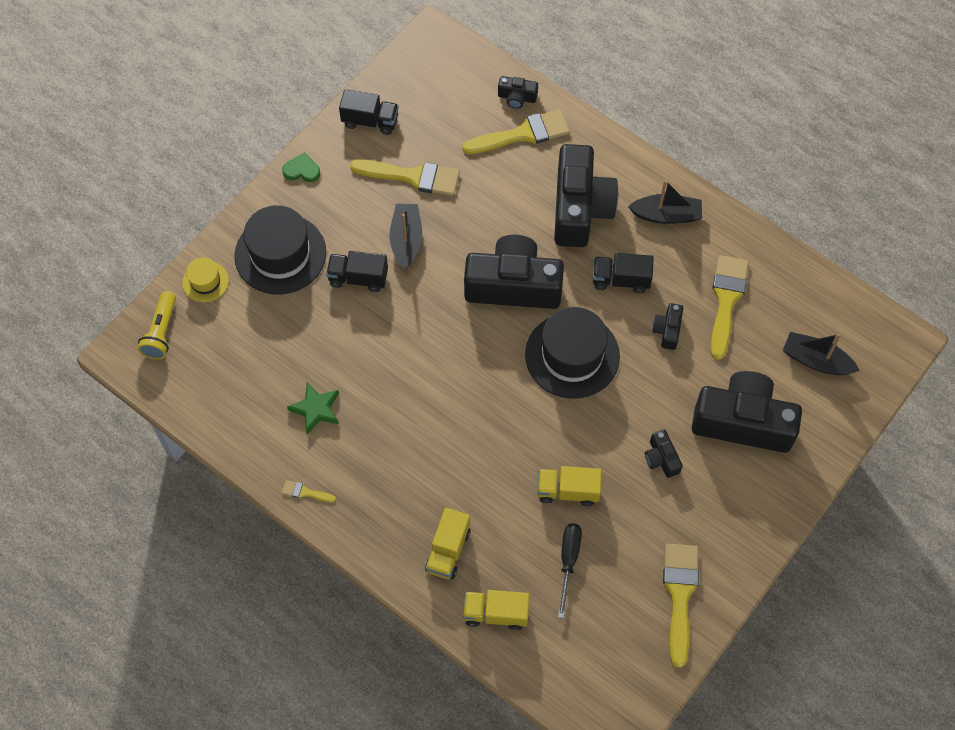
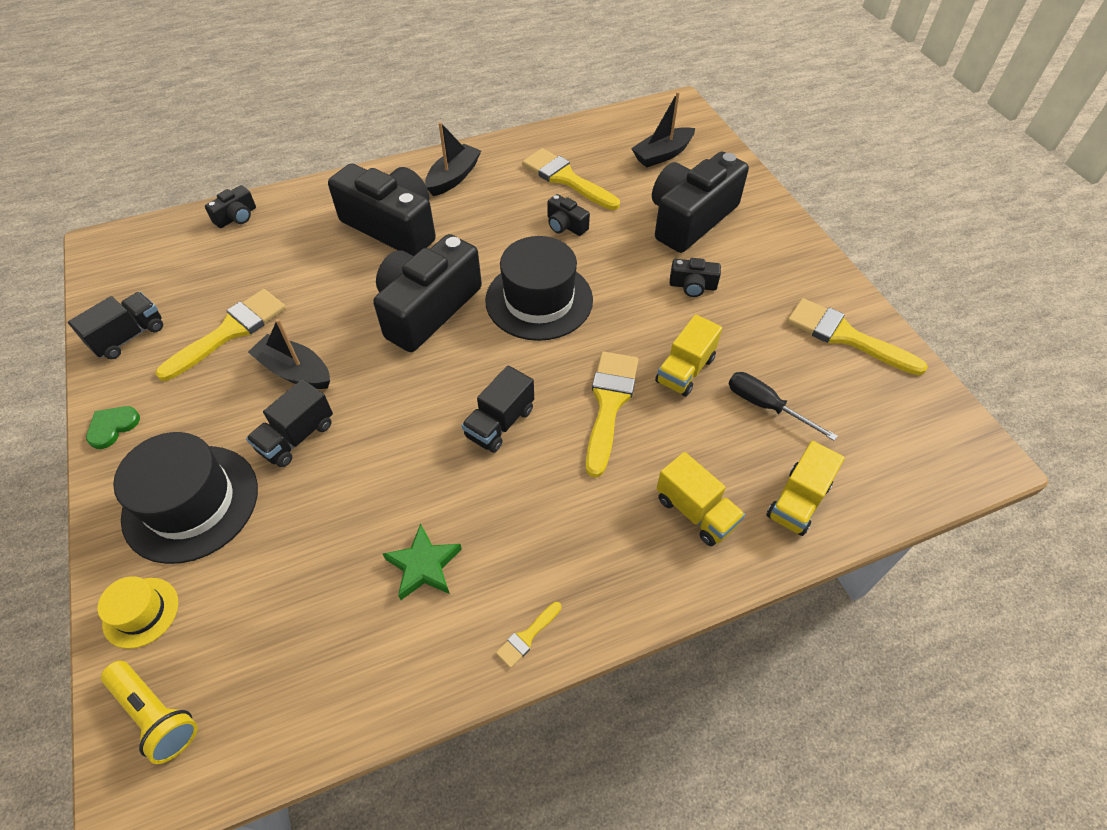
camera: 60 degrees left, 10 degrees down
yellow brush [462,109,570,154] -> yellow brush moved to [586,352,639,478]
black truck [593,253,654,293] -> black truck moved to [461,365,534,453]

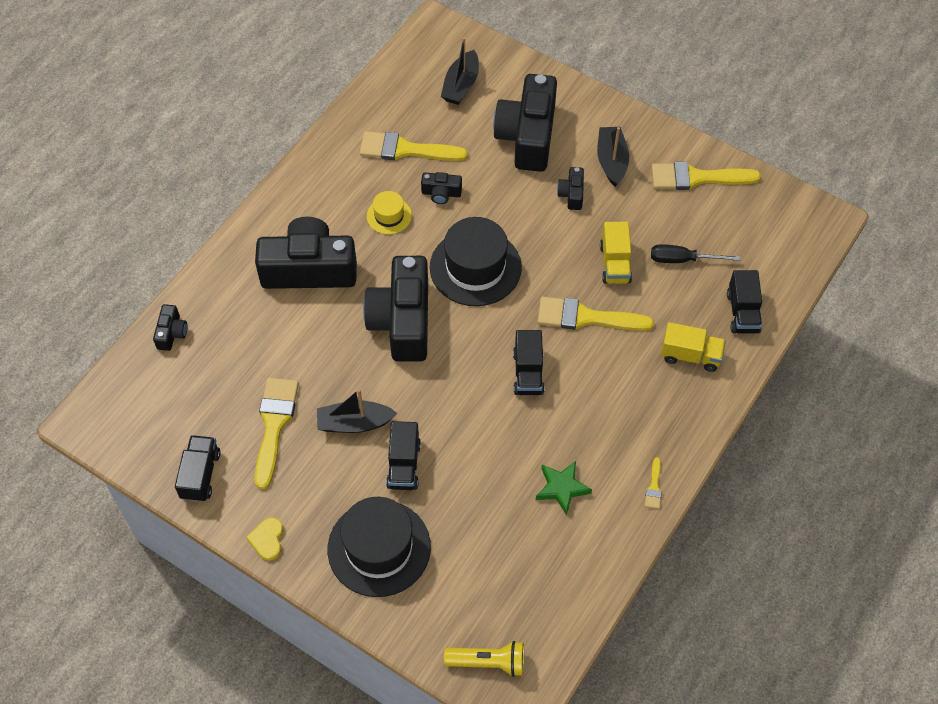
camera: 35 degrees left, 5 degrees up
green heart [86,406,140,449] -> yellow heart [246,517,283,561]
yellow hat [98,576,178,649] -> yellow hat moved to [367,191,412,234]
black boat [425,122,481,196] -> black boat moved to [597,127,629,187]
yellow brush [586,352,639,478] -> yellow brush turned 60 degrees counterclockwise [538,297,654,331]
black camera [669,258,721,297] -> black camera turned 120 degrees clockwise [557,167,584,210]
yellow truck [766,441,845,536] -> black truck [727,270,762,334]

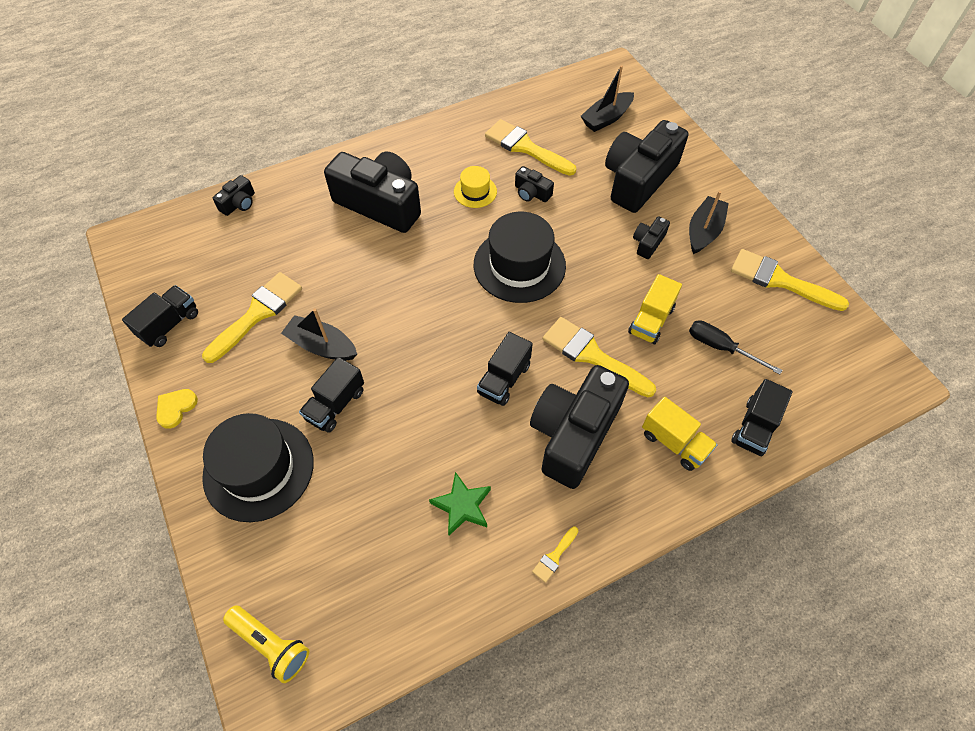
camera: 30 degrees right, 0 degrees up
black camera [363,256,428,362] -> black camera moved to [530,365,629,489]

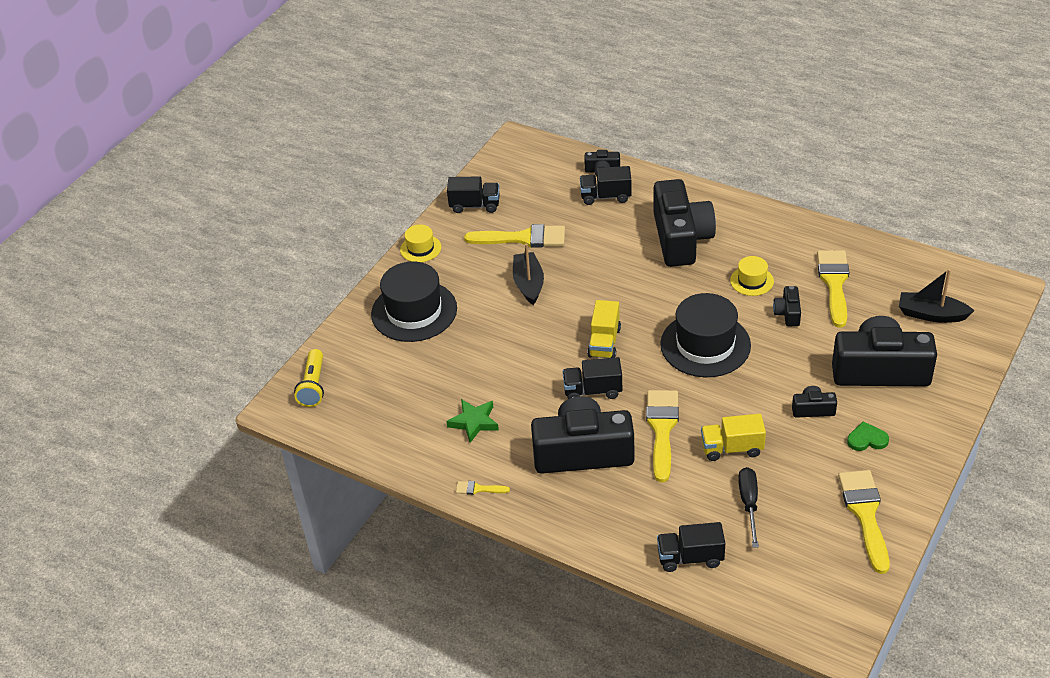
camera: 60 degrees right, 15 degrees down
yellow heart [156,389,198,429] -> yellow hat [400,225,441,262]
black truck [299,357,364,433] -> black truck moved to [580,166,632,205]
yellow truck [642,397,718,471] -> yellow truck moved to [587,300,621,358]
black boat [689,191,729,254] -> green heart [847,421,889,451]

